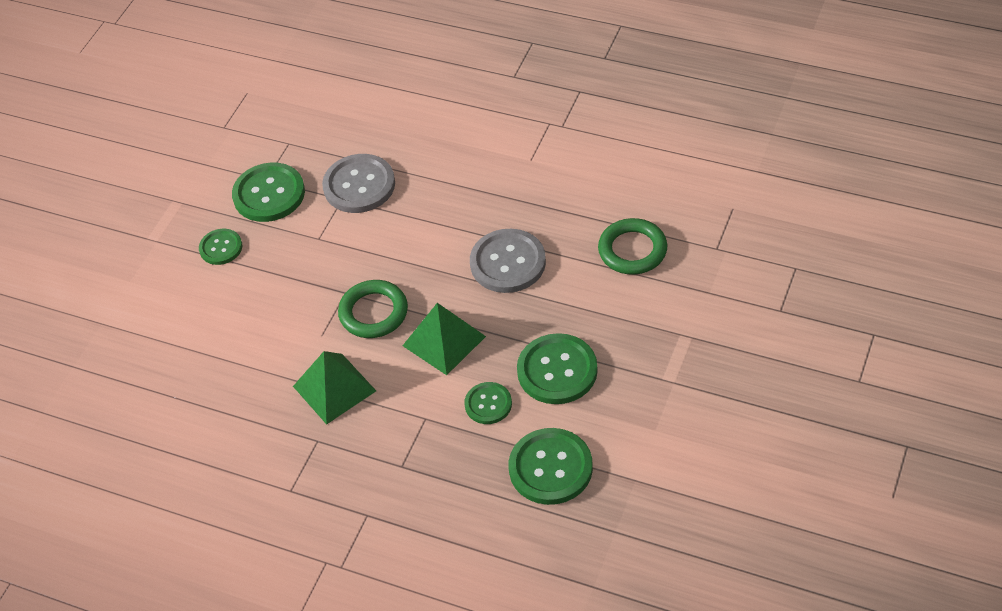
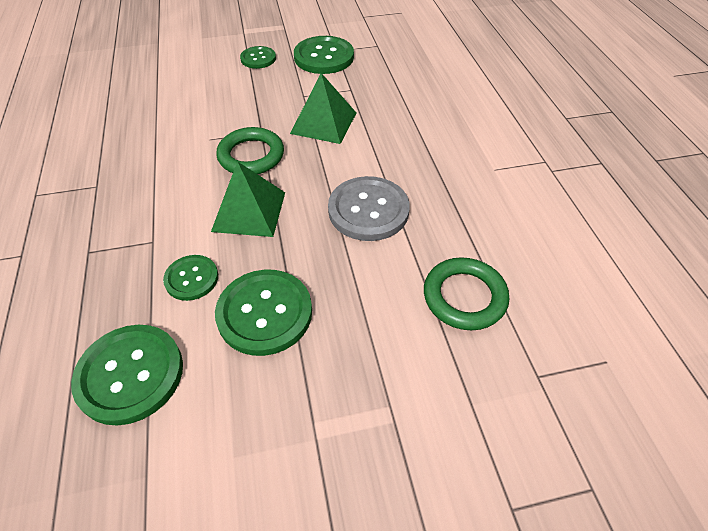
camera: 50 degrees right, 0 degrees up
green pyramid [293,351,376,425] -> green pyramid moved to [290,73,356,144]
grey button [322,154,395,213] -> none

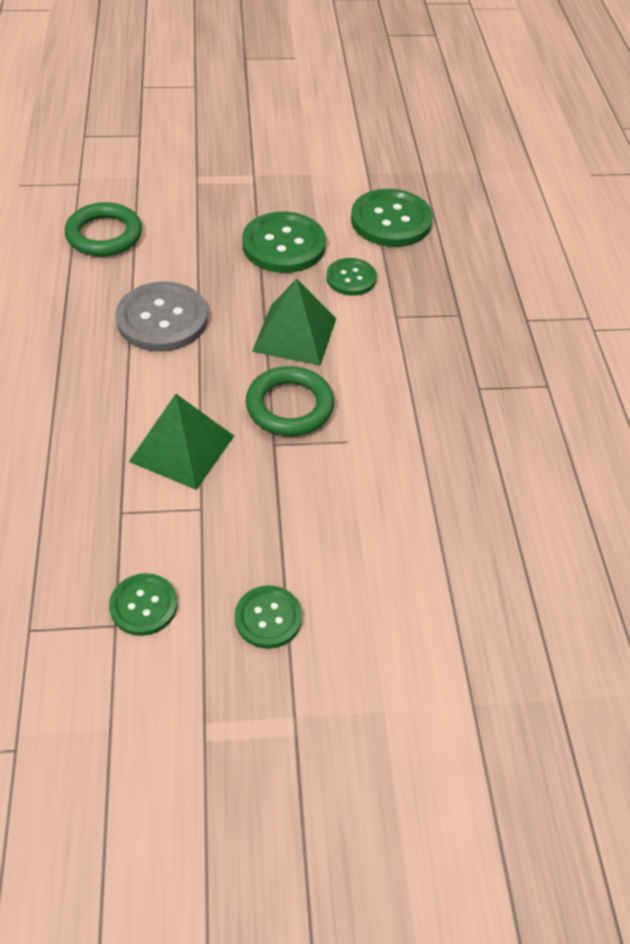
camera: 175 degrees left, 0 degrees up
green button [294,36,354,74] -> green button [109,573,178,636], size x0.58

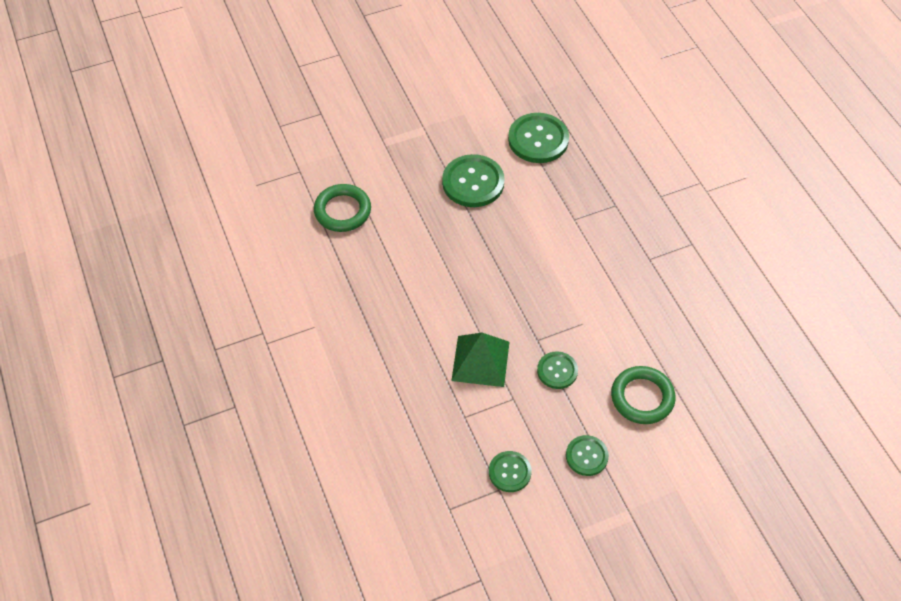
camera: 15 degrees left, 5 degrees up
grey button [115,282,208,352] -> none
green ring [246,366,334,436] -> green ring moved to [611,366,676,424]
green pyramid [252,278,336,366] -> none
green button [326,258,377,296] -> green button moved to [537,351,578,389]

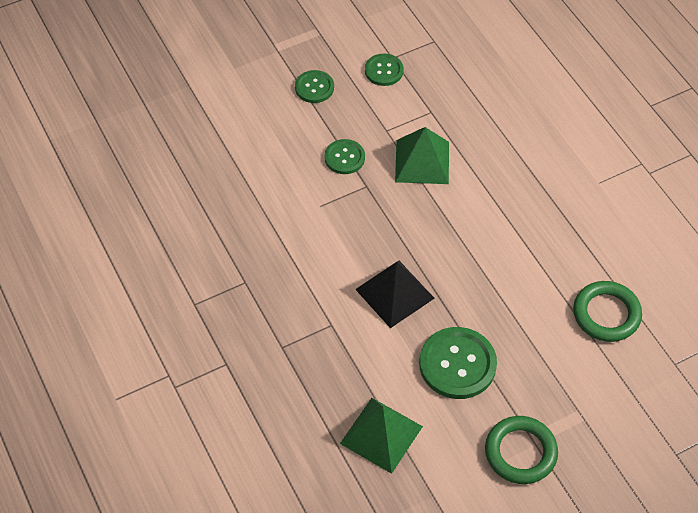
camera: 175 degrees right, 0 degrees up
green button [508,113,569,163] -> green pyramid [340,398,423,474]
green ring [611,366,676,424] -> green ring moved to [485,416,558,484]
none -> black pyramid [355,261,435,328]

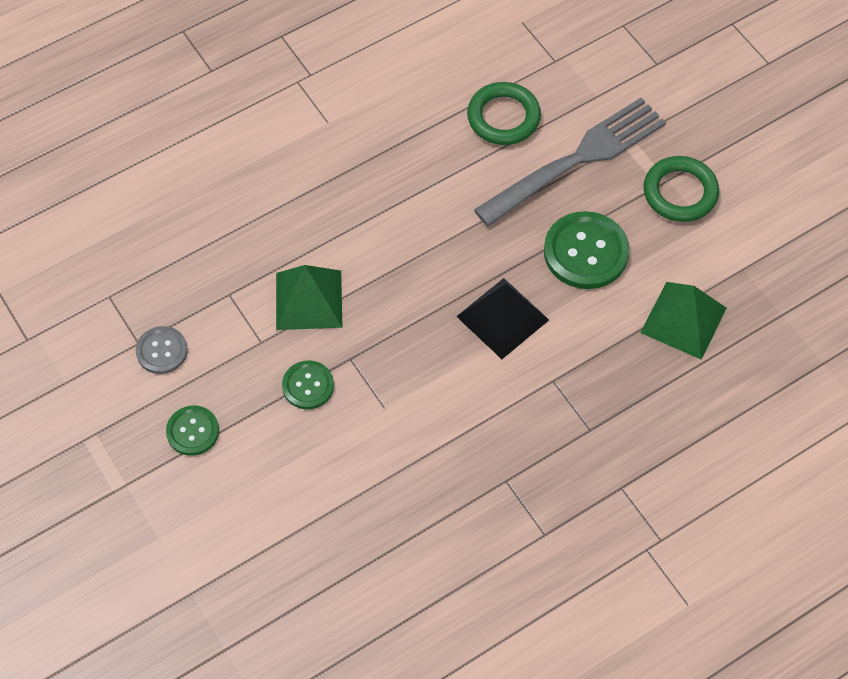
camera: 95 degrees left, 5 degrees up
green button [365,53,404,86] -> grey button [136,326,188,374]
none -> grey fork [474,97,666,227]

